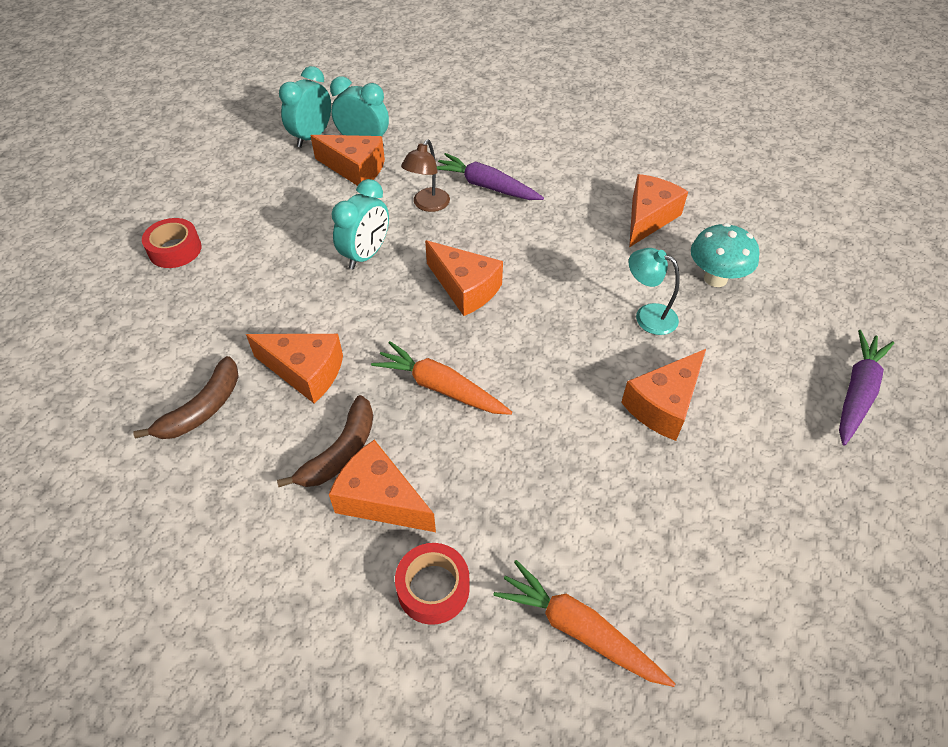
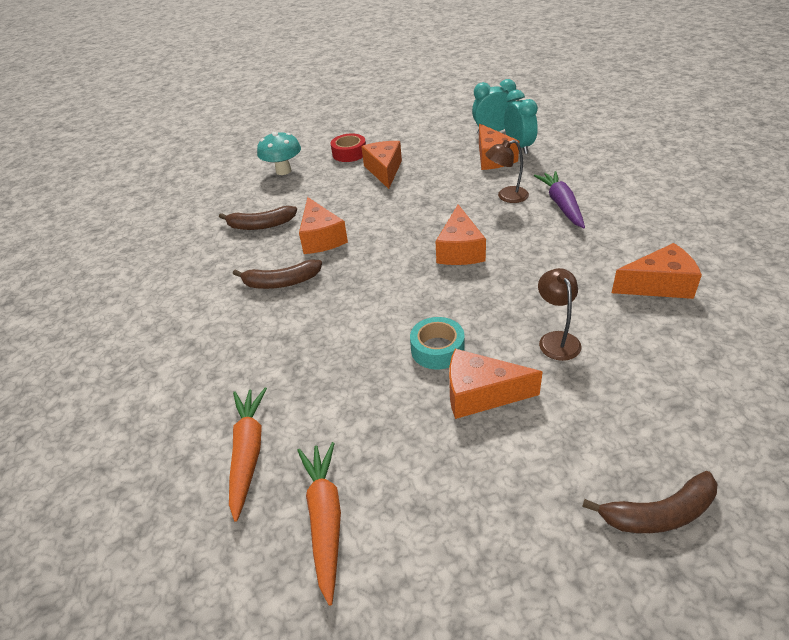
camera: 55 degrees right, 10 degrees down
orange cheese [329,440,436,532] -> orange cheese moved to [361,141,402,189]
turquoise clock [332,179,389,269] -> none
orange carrot [371,341,512,415] -> orange carrot moved to [297,442,341,606]
red tape [395,543,470,625] -> none
turquoise lamp [628,248,680,335] -> brown lamp [538,268,581,361]
turquoise mushroom [691,223,759,287] -> turquoise mushroom moved to [257,132,301,175]
purple carrot [839,330,894,445] -> brown banana [582,471,717,533]
none -> turquoise tape [410,317,465,369]

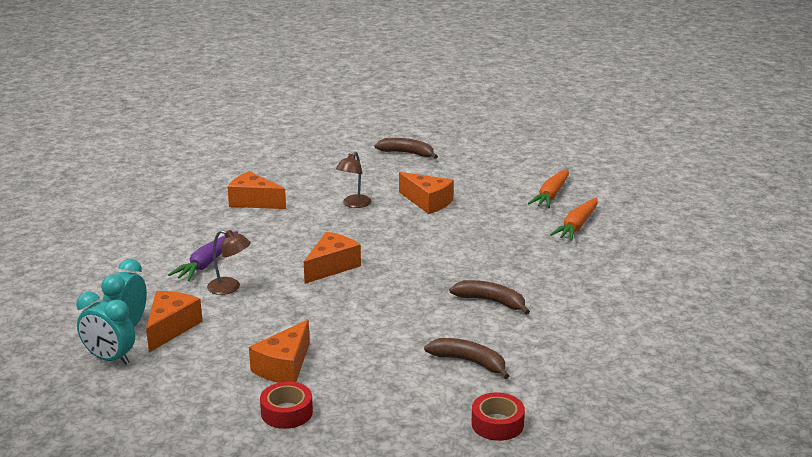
camera: 150 degrees left, 15 degrees down
turquoise mushroom [257,132,301,175] -> none
orange cheese [299,197,348,254] -> none
turquoise tape [410,317,465,369] -> none
none -> red tape [472,392,525,441]

